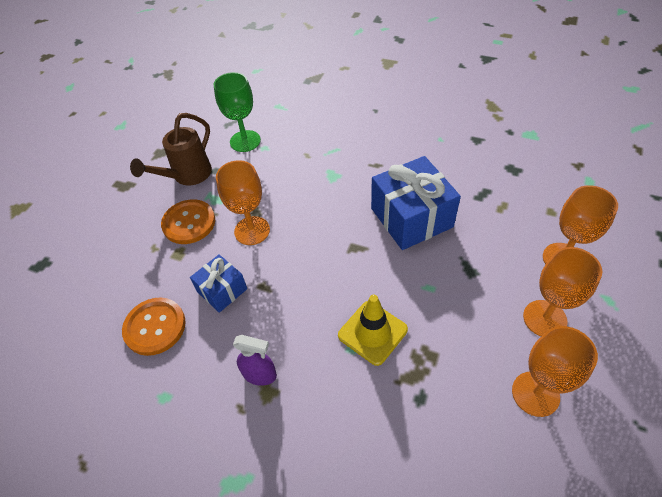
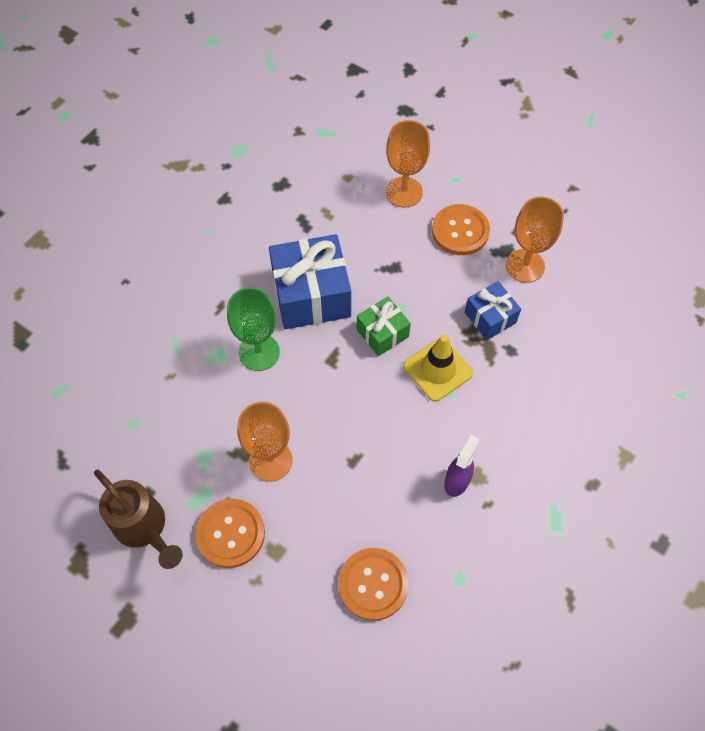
camera: 80 degrees left, 10 degrees up
blue gift [190,254,247,313] -> blue gift moved to [465,281,521,340]
green goblet [214,72,261,152] -> green goblet moved to [227,287,280,371]
orange goblet [523,247,602,336] -> orange button [432,204,490,255]
none -> green gift [357,297,411,356]

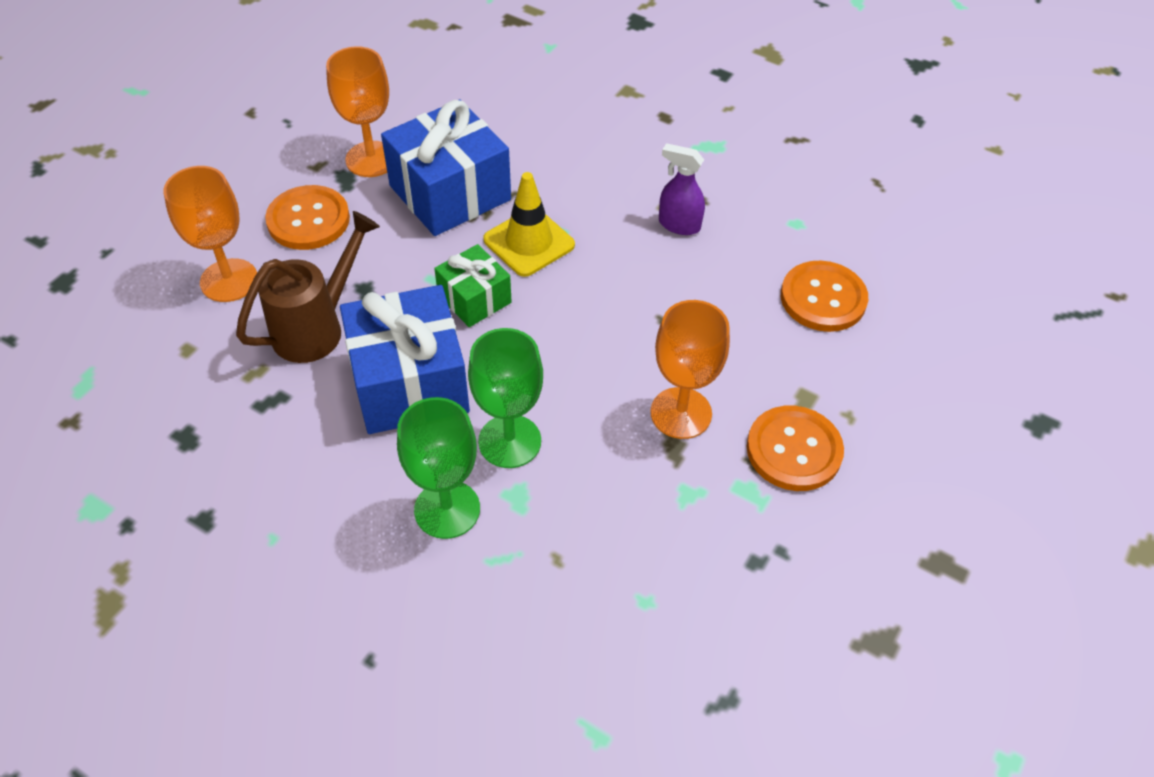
camera: 95 degrees left, 10 degrees down
brown watering can [94,470,183,569] -> brown watering can moved to [236,211,380,363]
blue gift [465,281,521,340] -> blue gift [381,100,511,236], size x1.80
none -> green goblet [397,397,480,539]

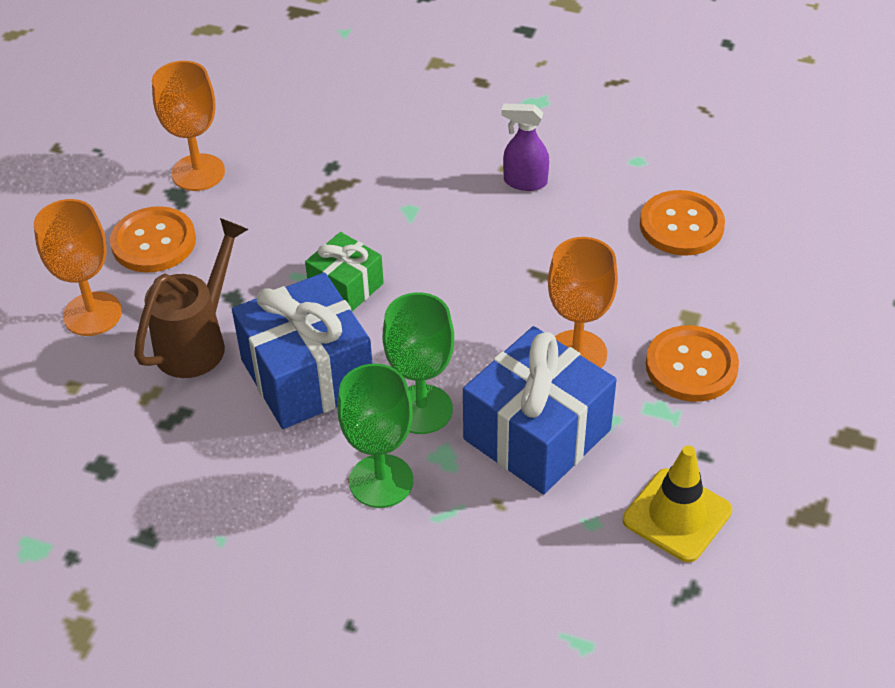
camera: 10 degrees left, 5 degrees down
blue gift [381,100,511,236] -> blue gift moved to [463,326,617,494]
yellow traffic cone [483,172,575,277] -> yellow traffic cone moved to [623,446,732,562]

